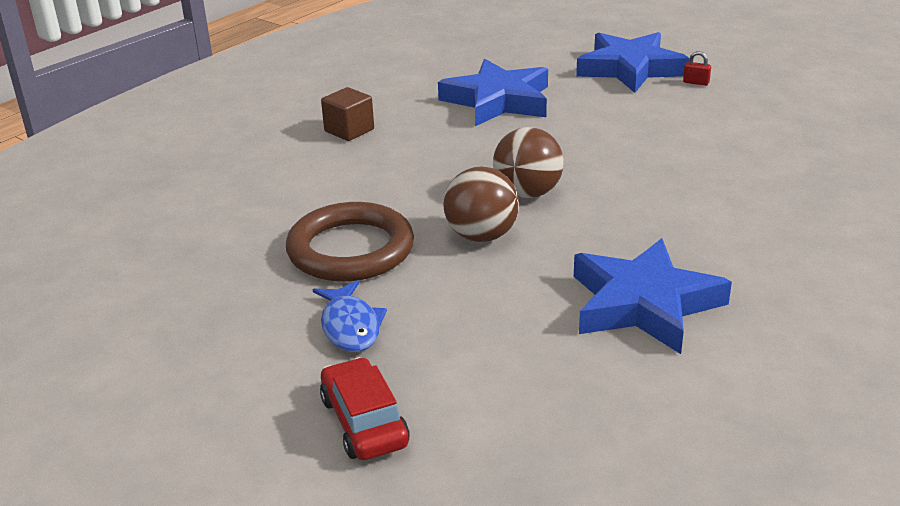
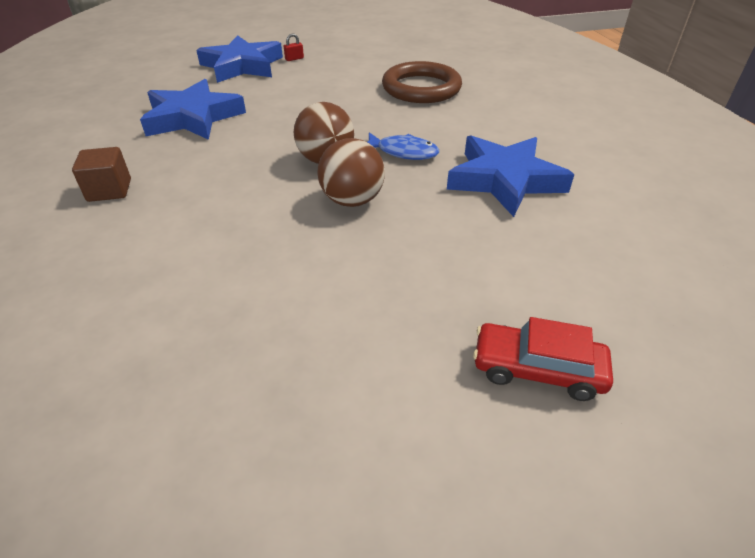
camera: 55 degrees left, 10 degrees up
brown ring [286,202,414,281] -> brown ring moved to [382,61,462,103]
blue fish [312,280,387,352] -> blue fish moved to [367,132,439,160]

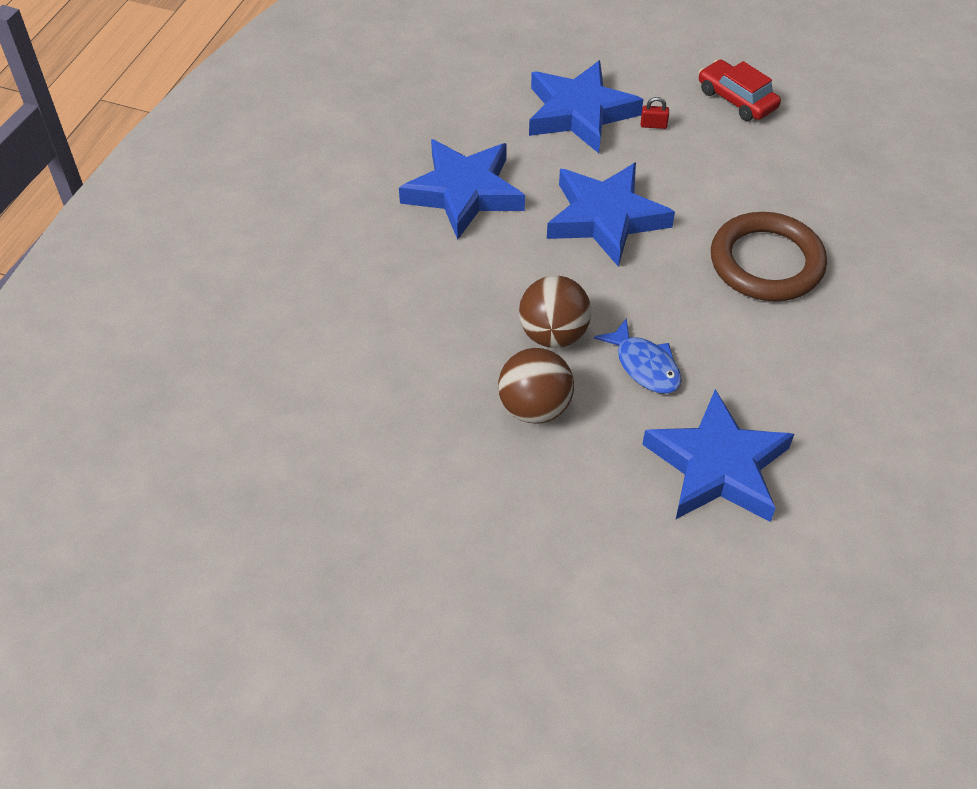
camera: 35 degrees right, 10 degrees up
brown cube [72,147,131,202] -> none
red car [473,317,613,401] -> red car moved to [699,60,781,121]
none -> blue star [547,162,675,267]

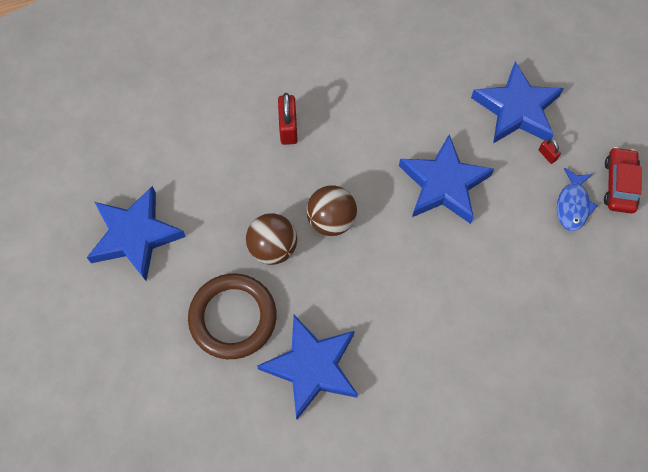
camera: 50 degrees right, 15 degrees up
blue star [399,139,525,240] -> blue star moved to [87,186,186,281]
blue fish [594,318,682,394] -> blue fish moved to [557,168,597,231]
brown ring [711,212,827,301] -> brown ring moved to [188,274,276,359]
none -> red padlock [278,93,297,145]

